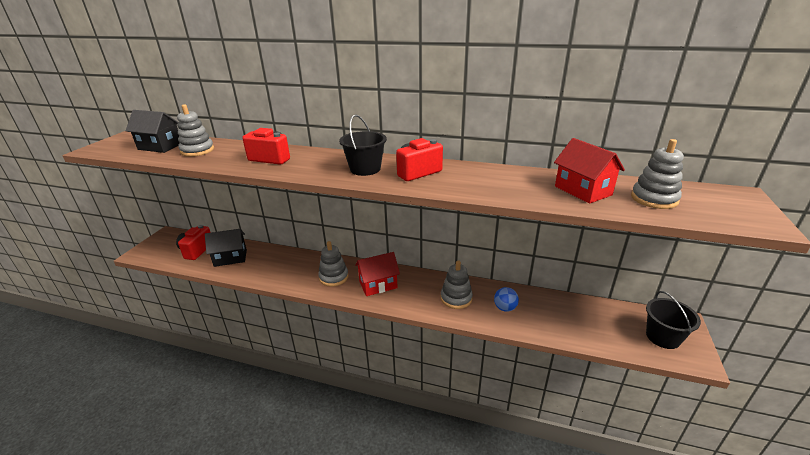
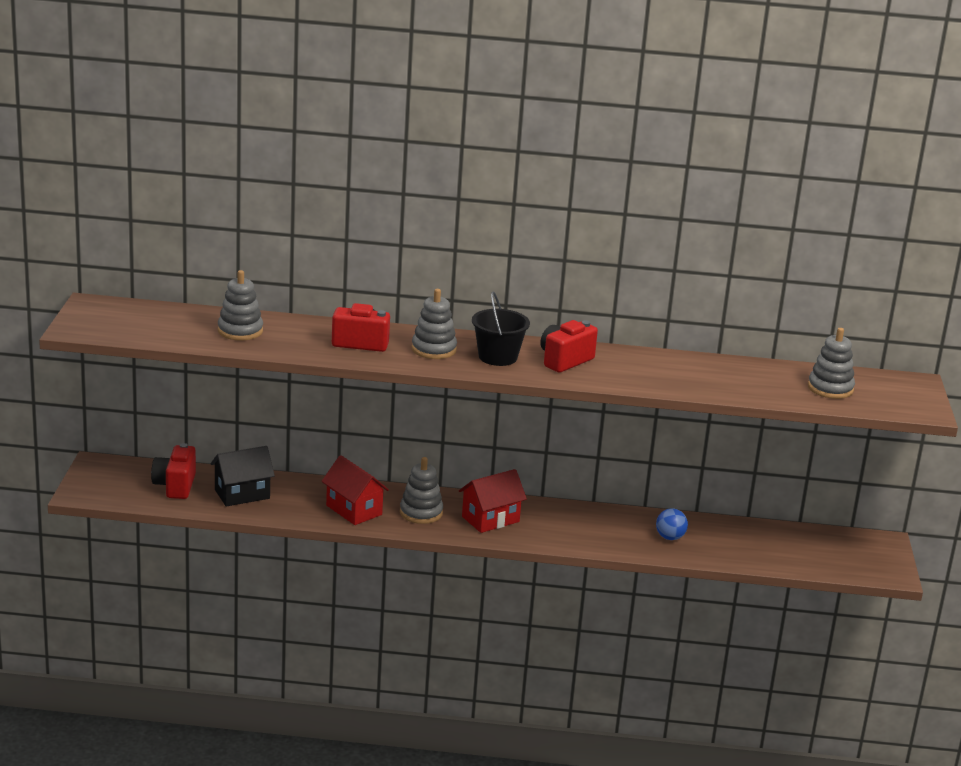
camera: 15 degrees left, 5 degrees down
black house [126,110,179,153] -> none
grey stacking toy [441,260,473,309] -> grey stacking toy moved to [411,289,457,359]
red house [554,138,625,204] -> red house moved to [321,455,389,525]
black bucket [646,291,701,349] -> none

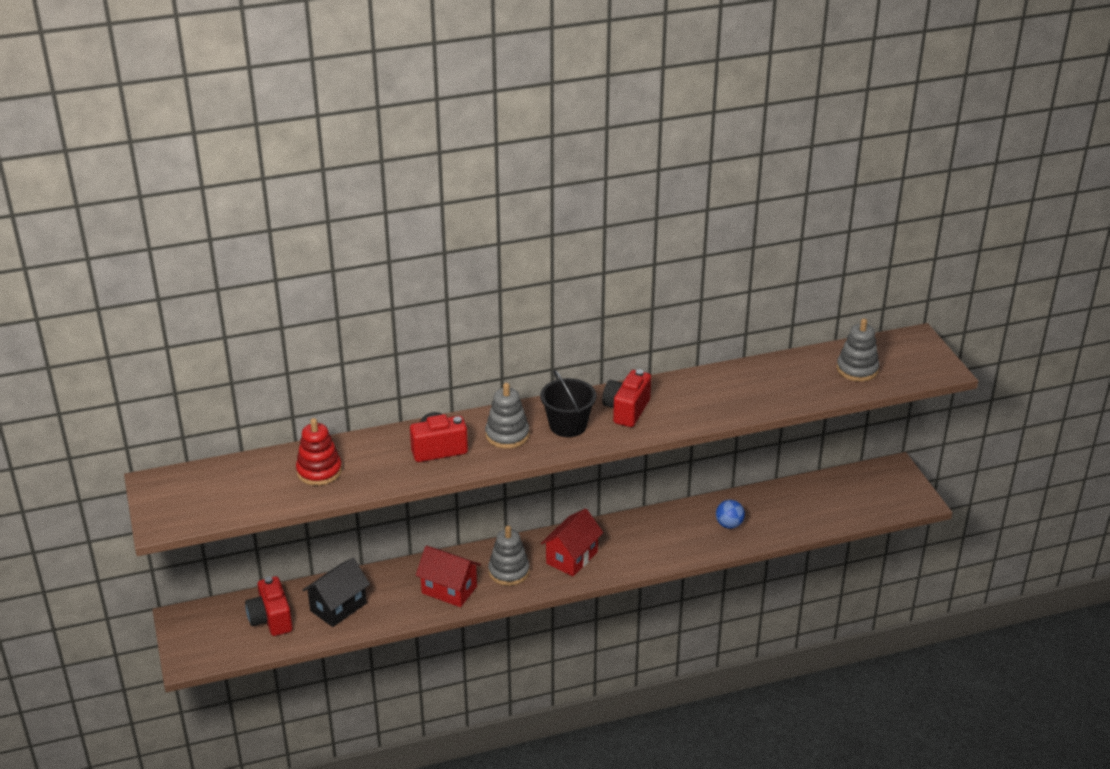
camera: 20 degrees left, 10 degrees up
grey stacking toy [218,270,263,340] -> red stacking toy [296,418,342,486]

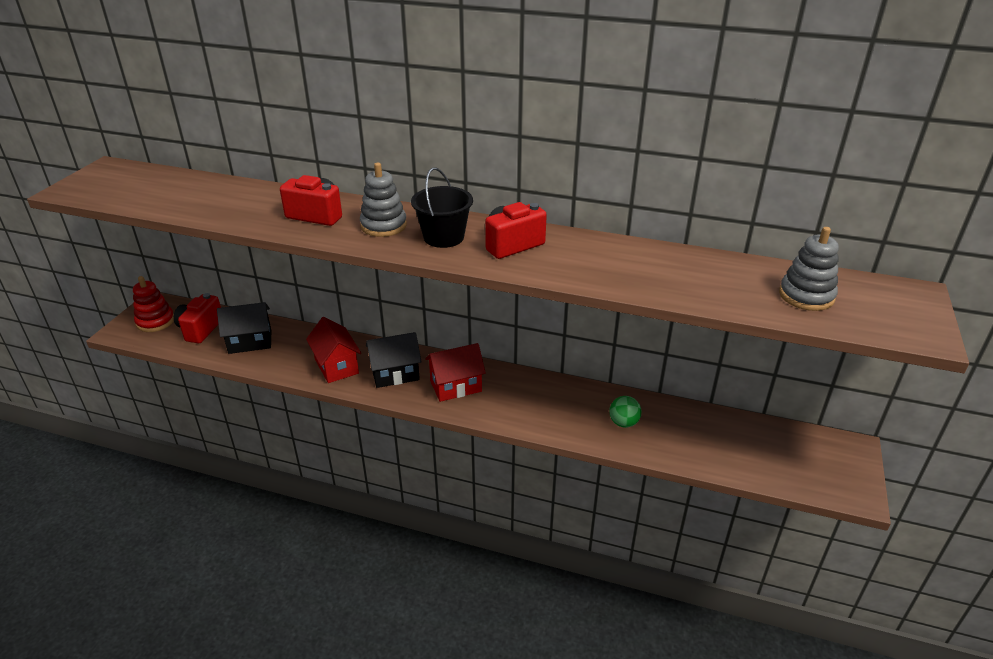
camera: 35 degrees right, 0 degrees up
red stacking toy [296,418,342,486] -> red stacking toy moved to [133,276,174,332]
grey stacking toy [488,526,530,586] -> black house [366,332,421,388]
blue ball [716,500,745,529] -> green ball [609,396,641,428]

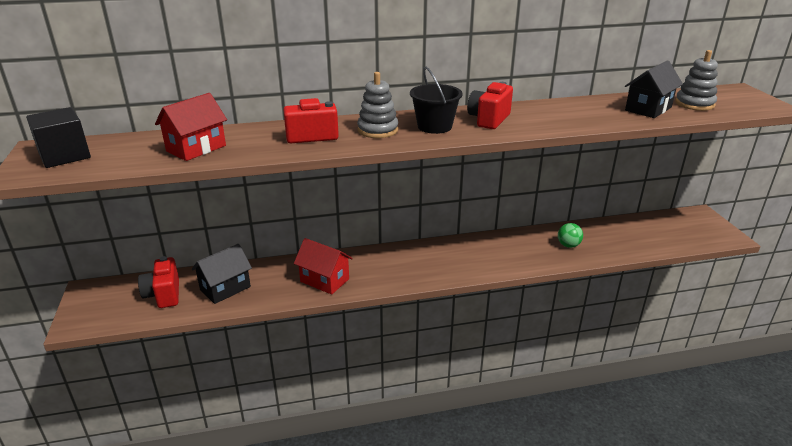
camera: 30 degrees left, 5 degrees down
red stacking toy [133,276,174,332] -> none
black house [366,332,421,388] -> black house moved to [625,60,683,118]
red house [425,343,486,402] -> red house moved to [155,93,227,161]
none -> black cube [26,107,91,168]

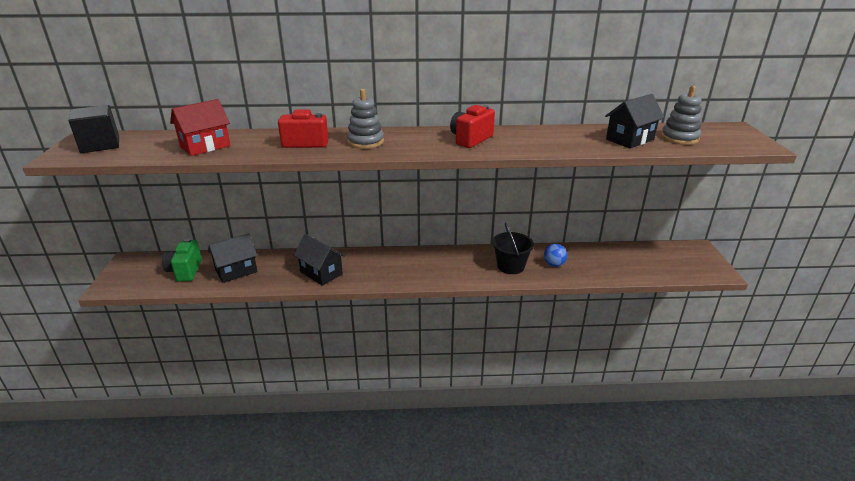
camera: 10 degrees right, 0 degrees up
red camera [138,256,179,308] -> green camera [162,238,202,282]
red house [294,238,353,295] -> black house [293,234,345,286]
black bucket [410,67,463,134] -> black bucket moved to [492,222,534,274]
green ball [558,223,583,248] -> blue ball [544,244,567,267]

